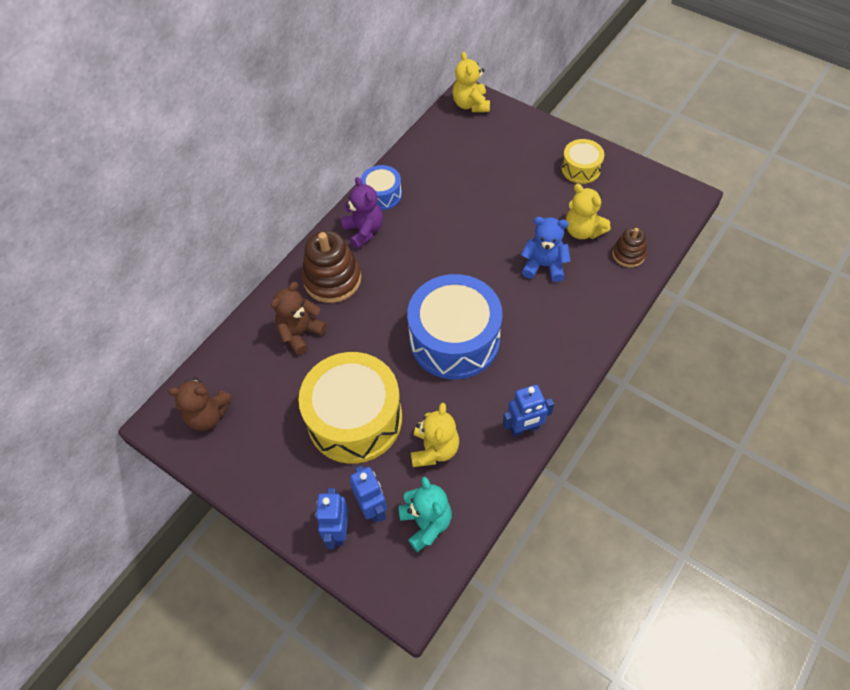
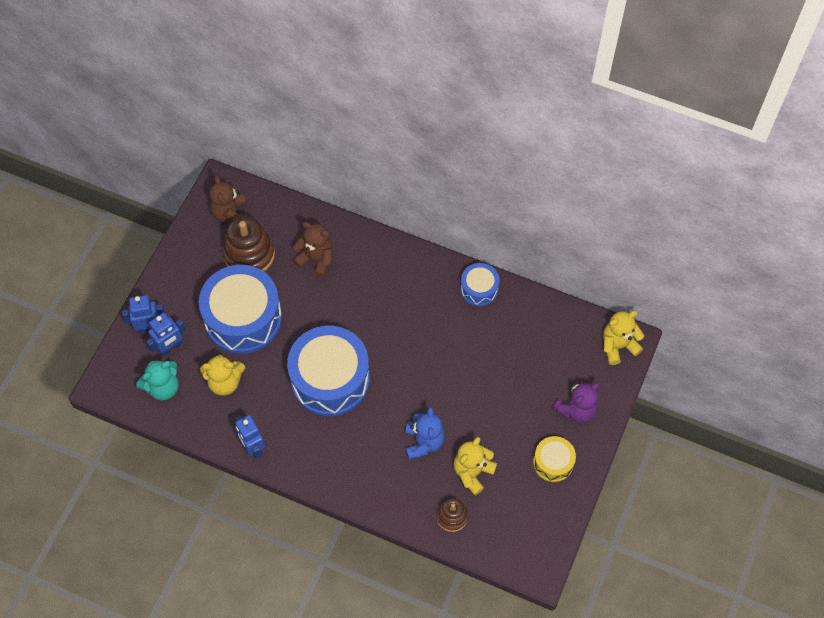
camera: 75 degrees right, 5 degrees up
yellow drum [298,352,402,463] -> blue drum [199,265,282,354]
brown stacking toy [302,231,362,303] -> brown stacking toy moved to [222,216,275,272]
purple teddy bear [341,177,383,249] -> purple teddy bear moved to [553,382,600,423]

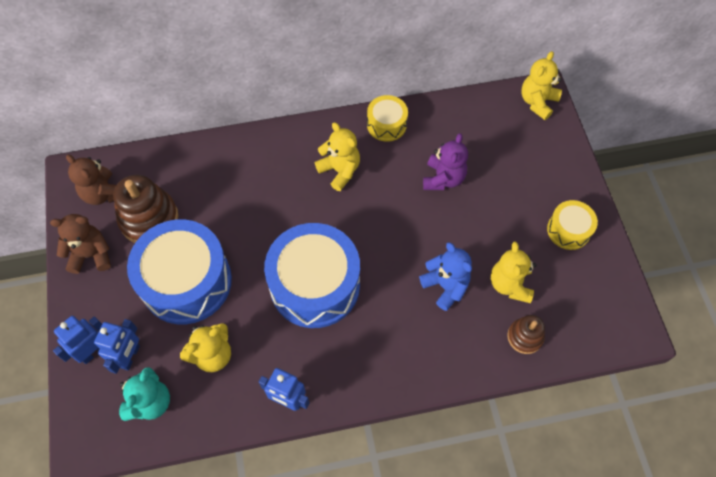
camera: 35 degrees left, 0 degrees up
brown teddy bear [293,222,333,278] -> brown teddy bear moved to [50,214,111,274]
blue drum [461,263,500,306] -> yellow drum [367,95,408,142]
purple teddy bear [553,382,600,423] -> purple teddy bear moved to [423,133,468,190]
none -> yellow teddy bear [315,122,360,191]

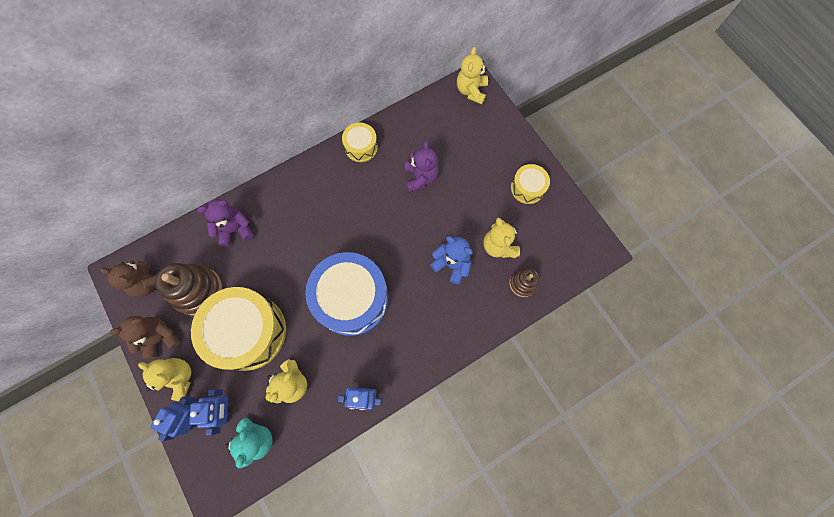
camera: 20 degrees left, 10 degrees up
blue drum [127,219,232,324] -> yellow drum [191,287,286,371]
yellow teddy bear [315,122,360,191] -> yellow teddy bear moved to [138,358,191,401]
none -> purple teddy bear [197,199,254,247]

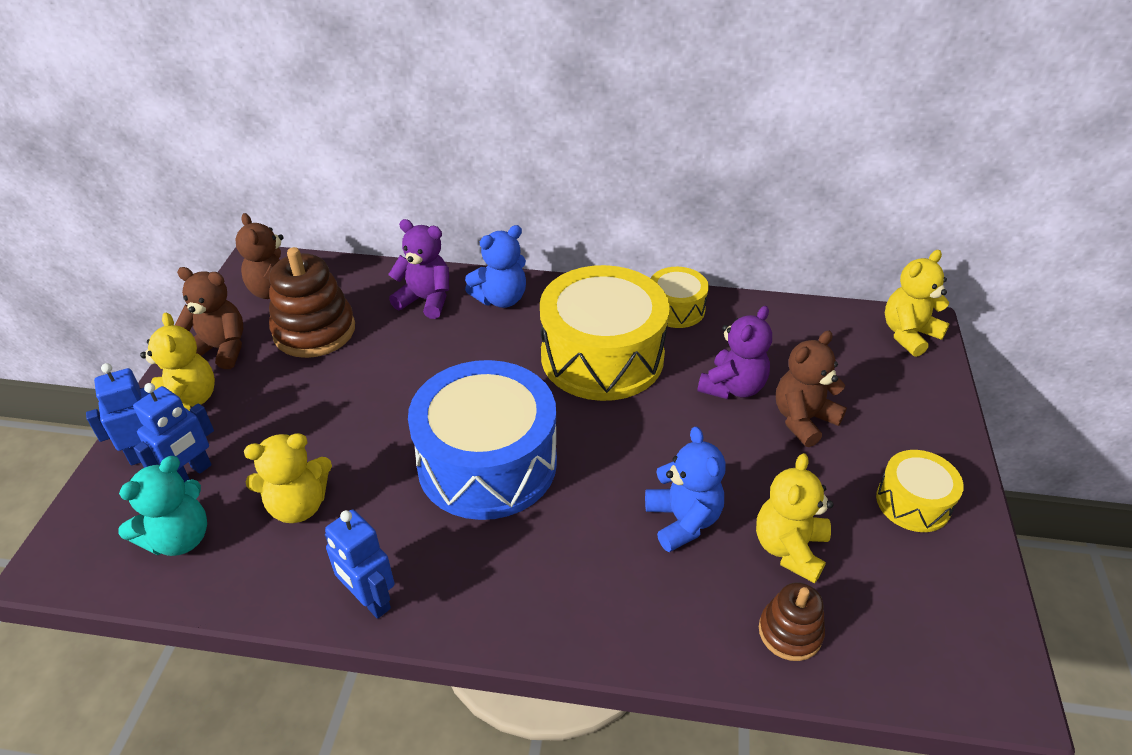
camera: 40 degrees right, 30 degrees down
yellow drum [191,287,286,371] -> yellow drum moved to [540,265,670,401]
none -> blue teddy bear [465,225,526,308]
none -> brown teddy bear [776,330,847,447]

